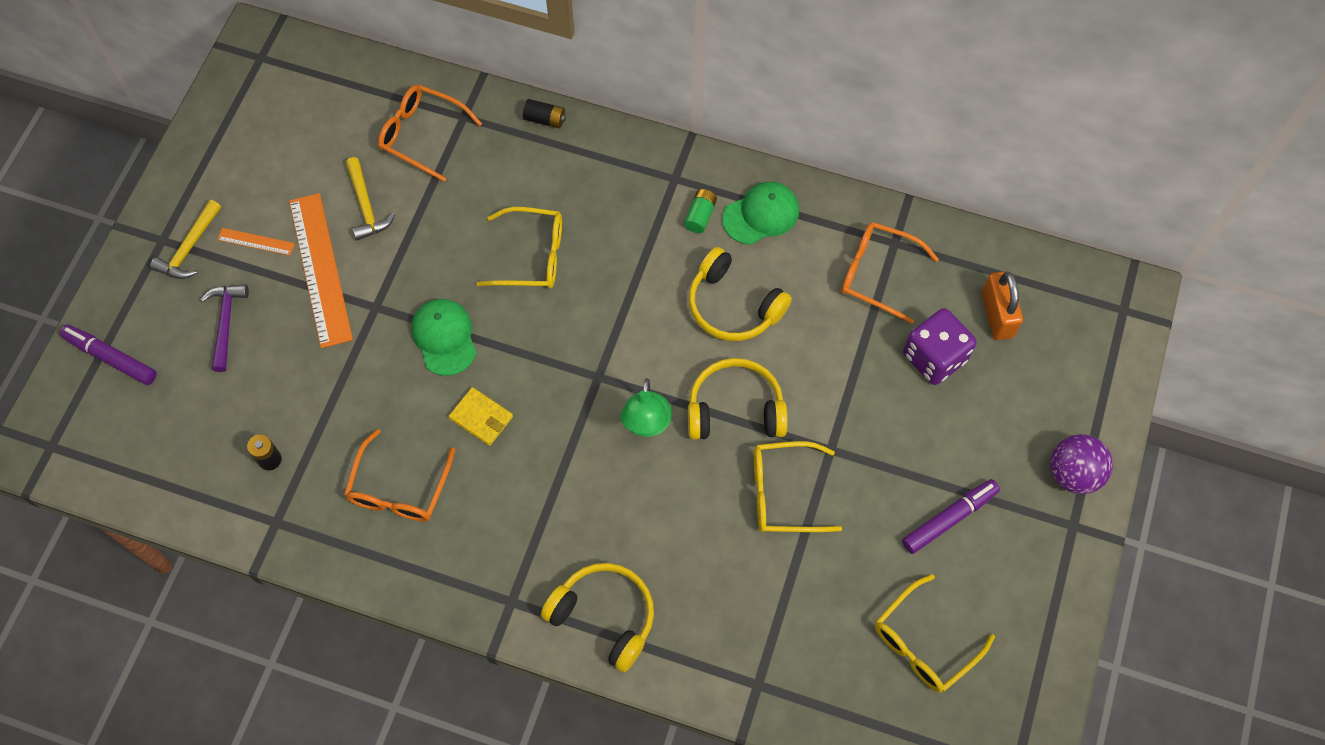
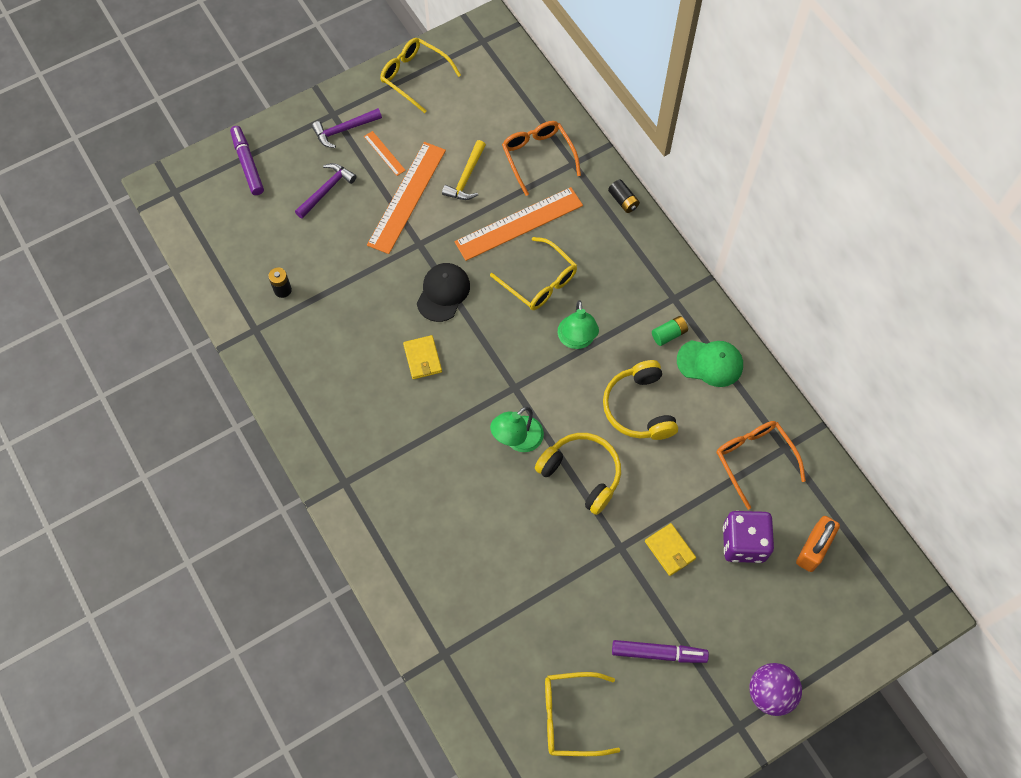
camera: 40 degrees right, 0 degrees up
yellow hammer [150,200,221,279] -> purple hammer [312,108,382,148]
orange glasses [344,429,455,522] -> none
green cap [411,299,476,376] -> black cap [417,263,470,322]
yellow headphones [541,563,654,672] -> none
yellow glasses [754,441,842,532] -> yellow glasses moved to [380,38,461,113]
none -> orange ruler [454,187,583,261]
none -> green lamp [558,300,599,349]
none -> yellow wallet [645,523,696,576]

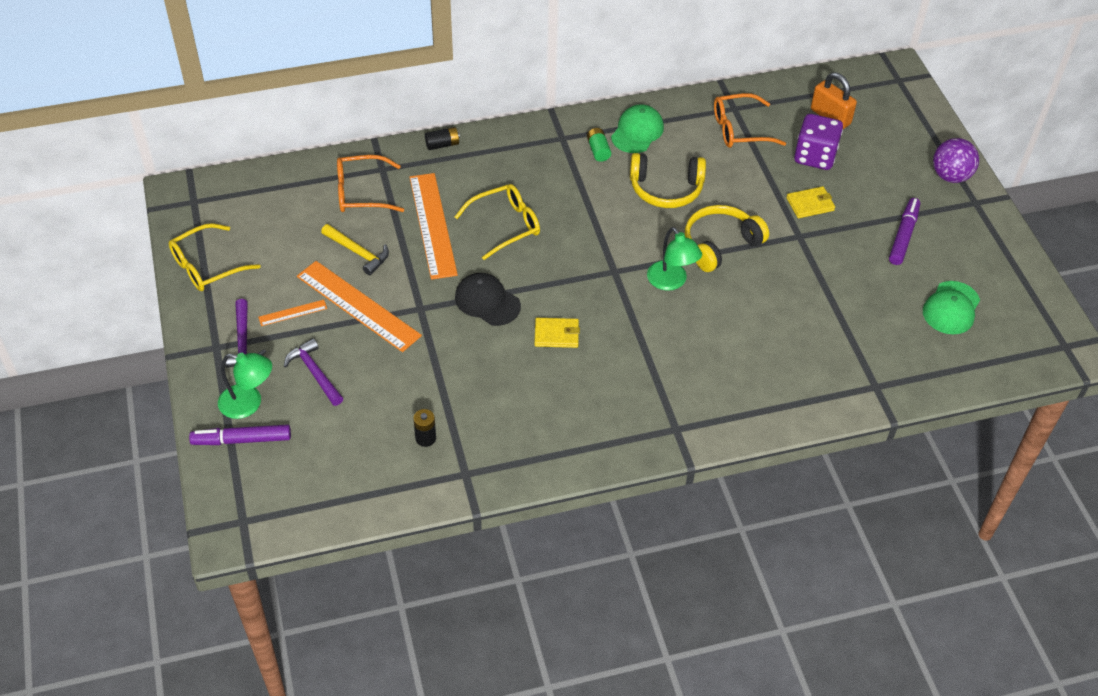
camera: 75 degrees left, 15 degrees down
yellow glasses [545,672,620,756] -> green cap [923,281,980,334]
green lamp [558,300,599,349] -> green lamp moved to [218,353,272,419]

